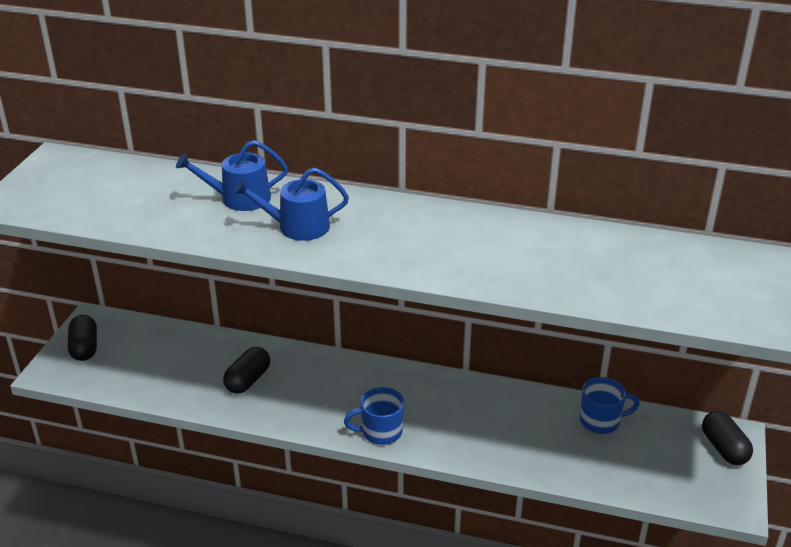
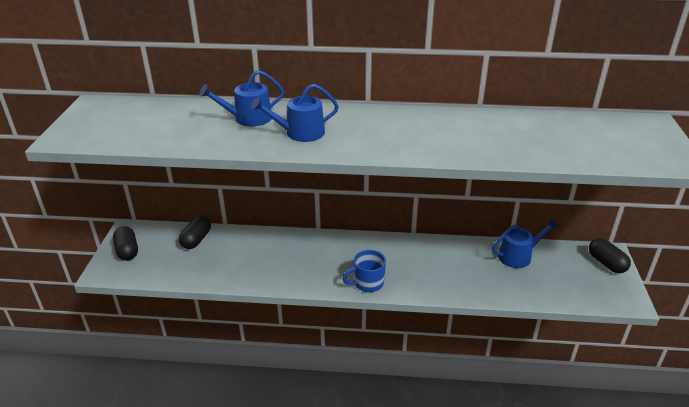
camera: 10 degrees left, 0 degrees up
black capsule [223,347,270,394] -> black capsule moved to [179,215,211,249]
blue mug [580,377,640,434] -> blue watering can [492,218,559,268]

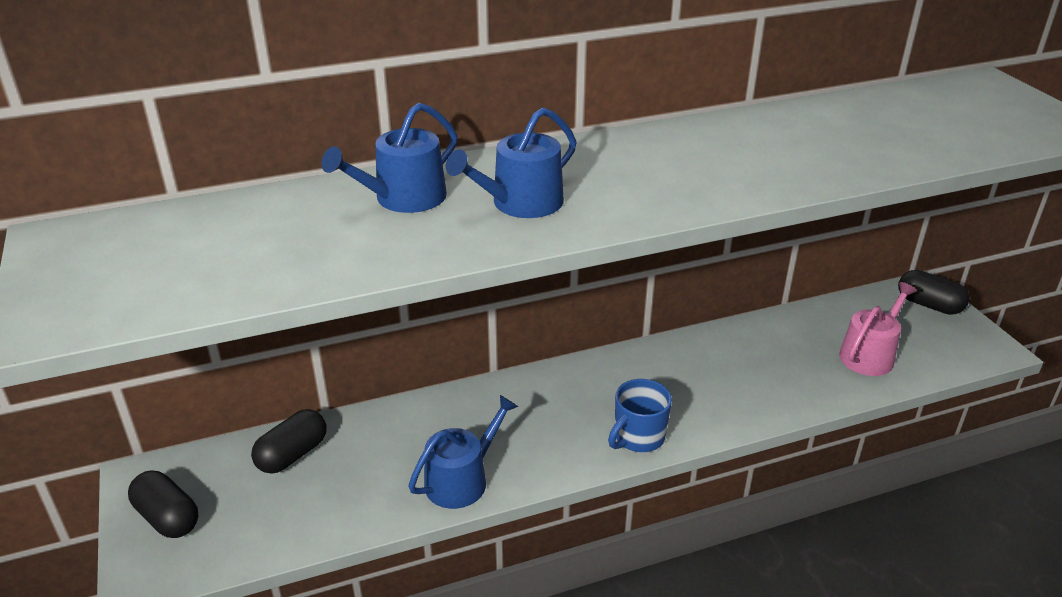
camera: 25 degrees left, 0 degrees up
black capsule [179,215,211,249] -> black capsule turned 45 degrees clockwise [251,409,327,474]
blue watering can [492,218,559,268] -> blue watering can moved to [408,395,518,509]
none -> pink watering can [839,282,917,376]

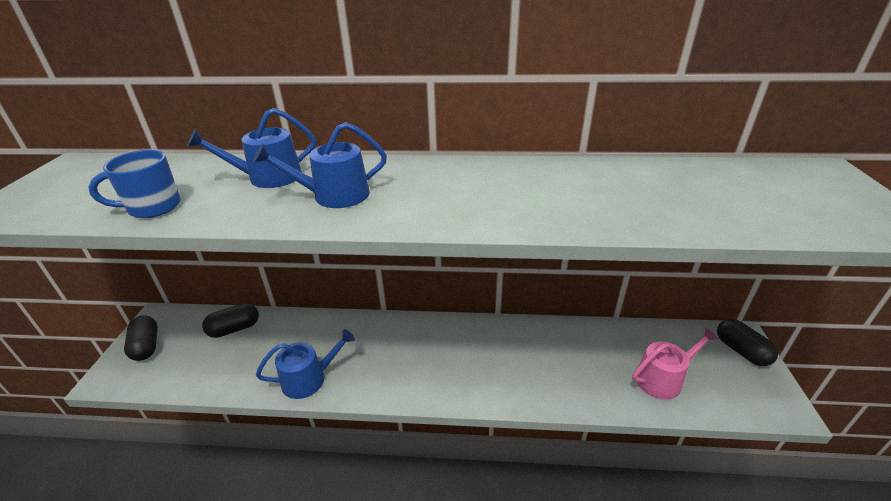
camera: 25 degrees right, 0 degrees up
blue mug [608,379,672,452] -> blue mug moved to [88,150,181,218]

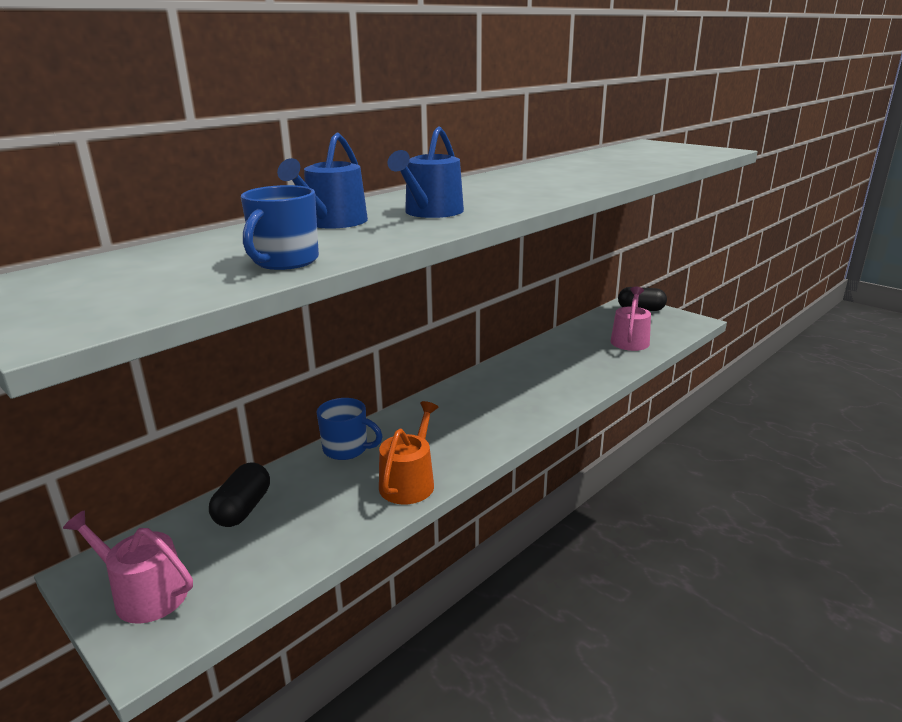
camera: 50 degrees left, 10 degrees down
black capsule [124,315,158,361] -> pink watering can [63,510,193,624]
blue watering can [256,329,355,399] -> orange watering can [379,401,438,504]
none -> blue mug [317,398,383,460]

